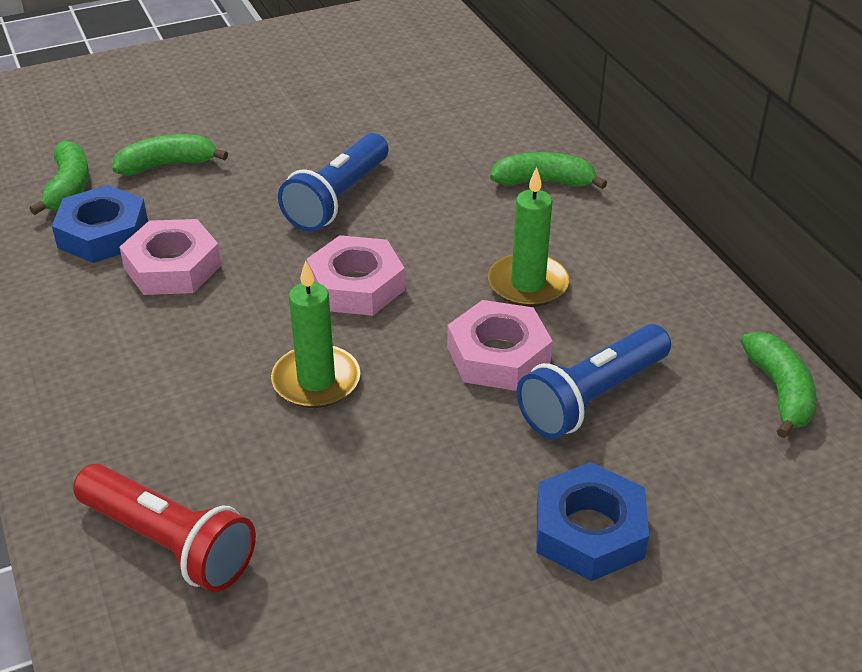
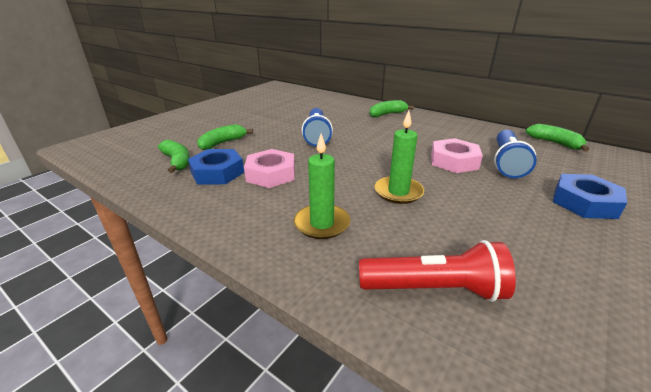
camera: 30 degrees left, 10 degrees down
pink nut [307,235,405,316] -> none
green candle [488,167,569,307] -> green candle moved to [294,134,350,239]

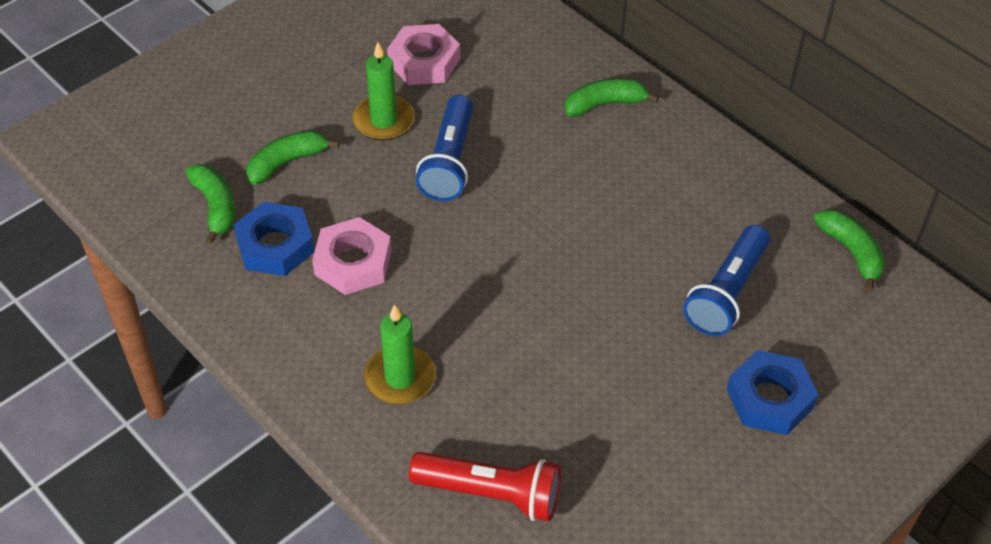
camera: 10 degrees right, 20 degrees up
green candle [374,111,424,204] -> green candle moved to [352,42,414,140]
pink nut [431,138,483,173] -> pink nut moved to [387,24,460,85]

